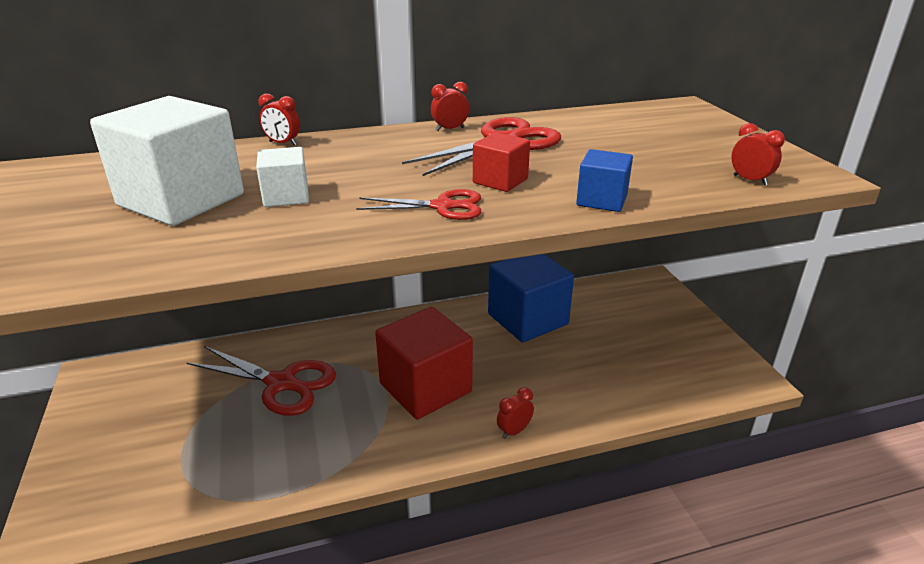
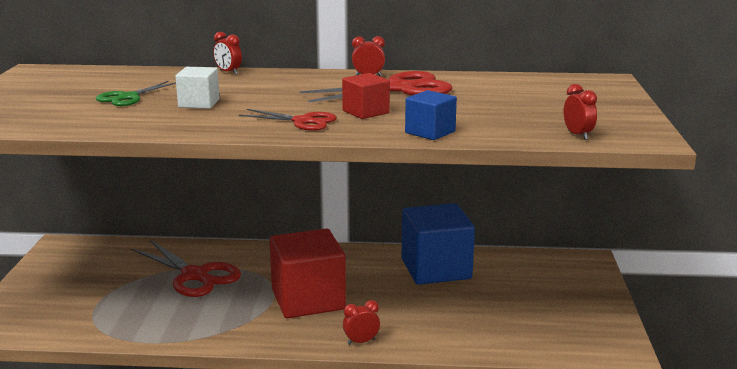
camera: 20 degrees right, 10 degrees down
white cube [90,96,244,226] -> green scissors [96,81,176,106]

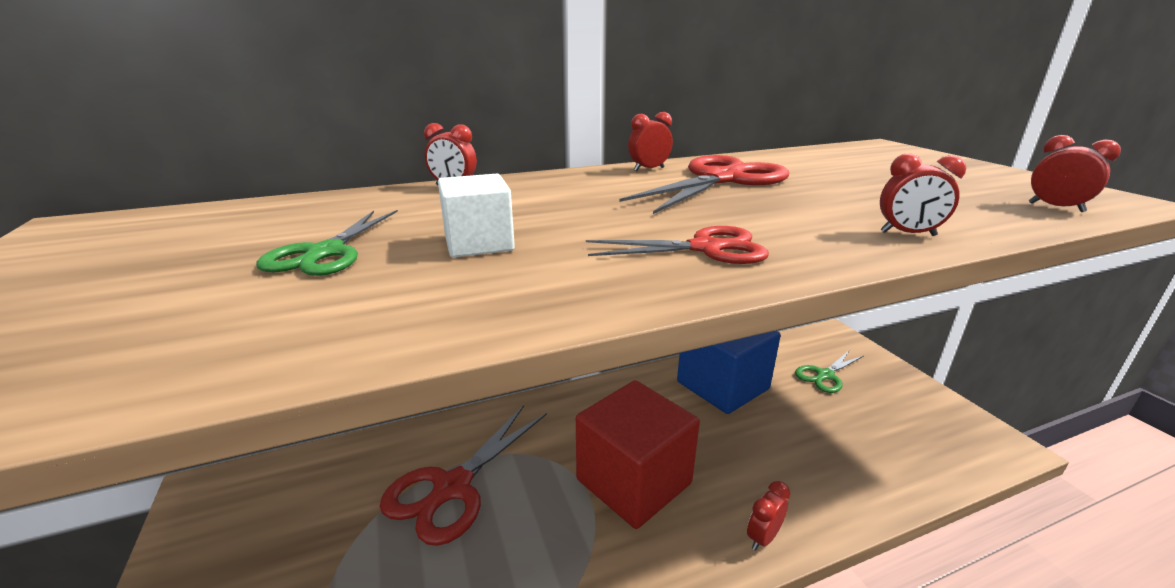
camera: 25 degrees left, 5 degrees up
red scissors [131,240,241,297] -> red scissors turned 105 degrees clockwise [379,405,547,546]
red cube [342,73,390,119] -> none
blue cube [405,90,457,140] -> red clock [880,154,966,236]
none -> green scissors [795,351,863,393]

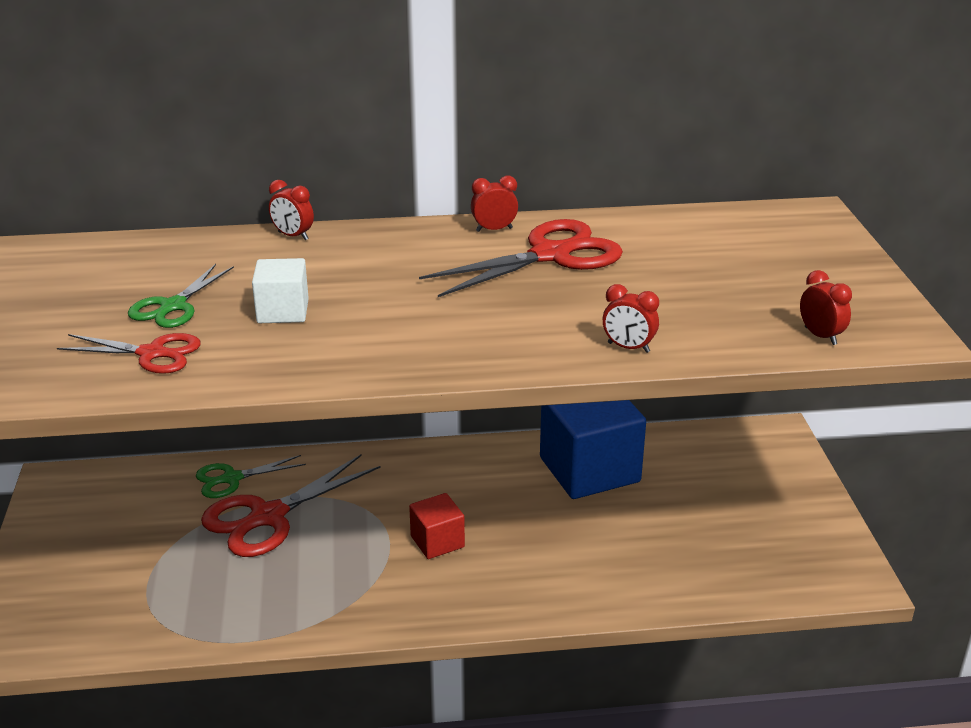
camera: 15 degrees right, 5 degrees up
red cube [576,380,700,529] -> red cube [409,493,465,559], size x0.50
red scissors [586,226,769,264] -> red scissors moved to [57,333,201,374]
red clock [747,481,791,551] -> none
green scissors [795,351,863,393] -> green scissors moved to [196,455,306,498]

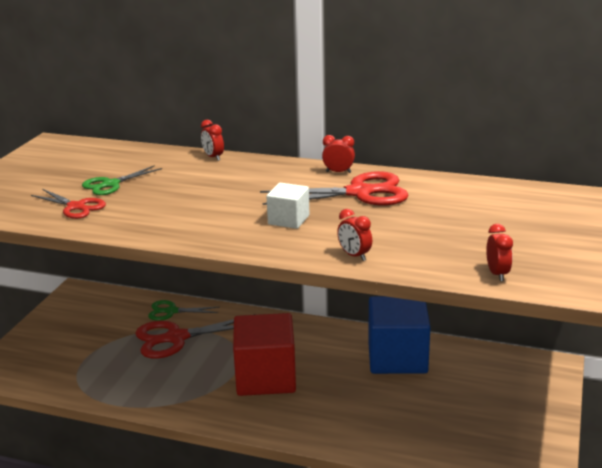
camera: 25 degrees right, 5 degrees down
white cube [252,258,309,323] -> white cube moved to [266,183,309,229]
red cube [409,493,465,559] -> red cube [233,313,296,396], size x2.01

